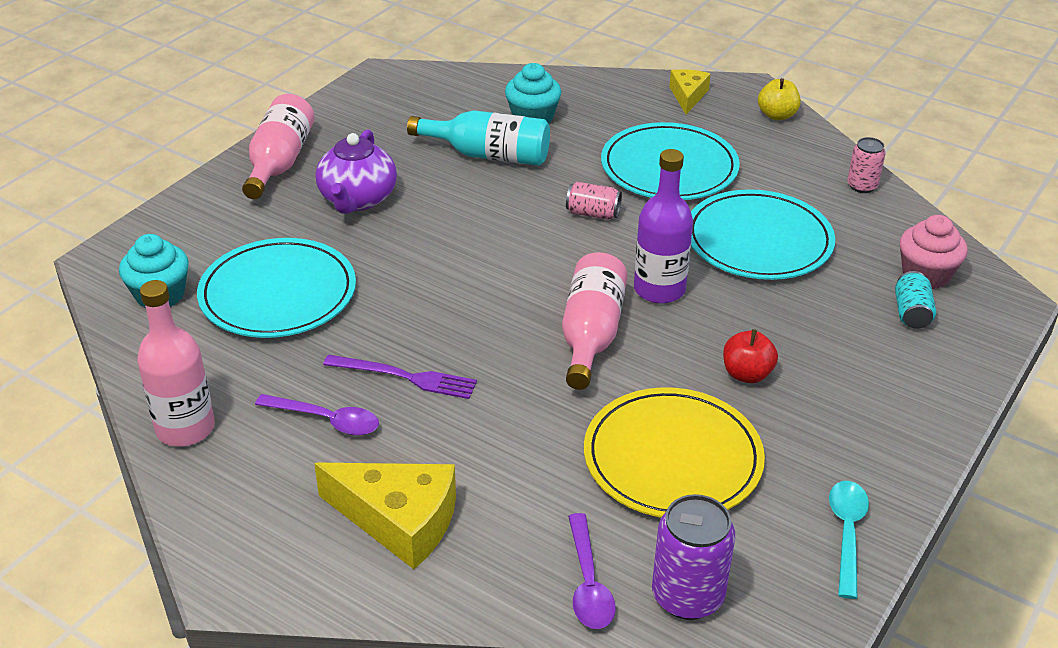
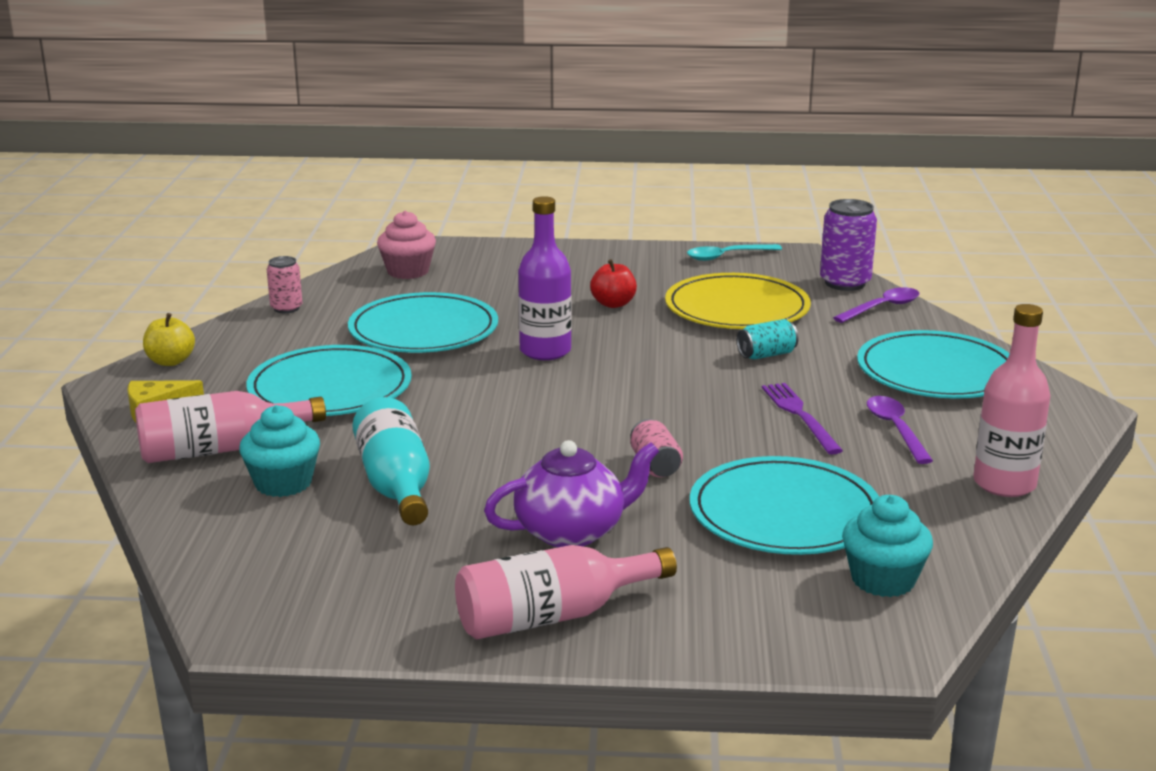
camera: 120 degrees left, 15 degrees down
yellow cheese [314,463,456,569] -> turquoise plate [857,330,1010,399]
pink bottle [562,252,627,390] -> pink bottle moved to [135,391,326,463]
pink can [566,182,622,220] -> pink can moved to [630,419,683,477]
turquoise can [895,271,936,329] -> turquoise can moved to [737,319,799,360]

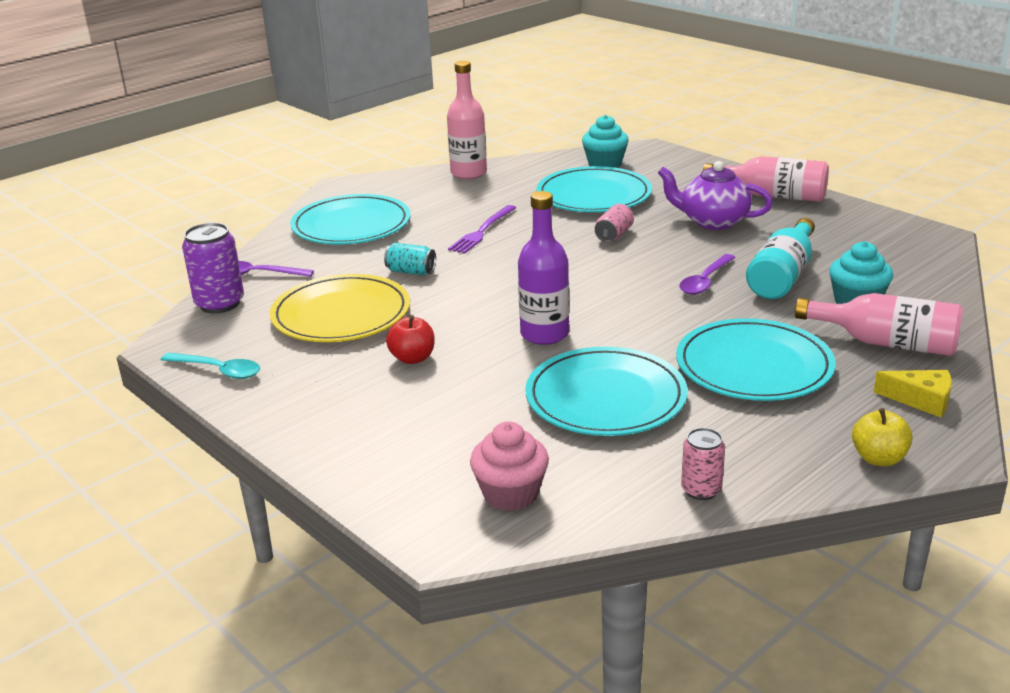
camera: 135 degrees left, 5 degrees up
purple spoon [867,396,933,464] -> purple spoon moved to [679,254,735,295]

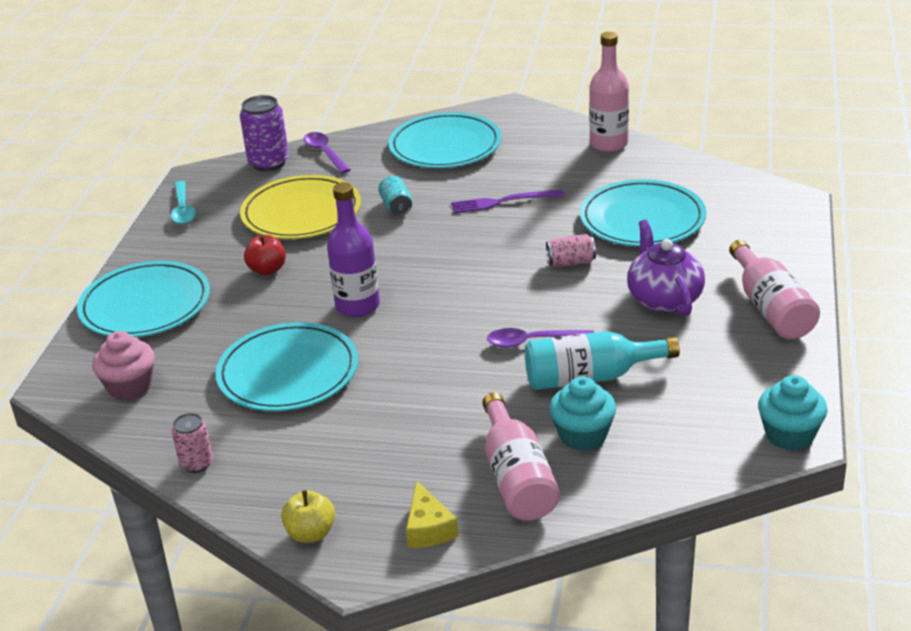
camera: 55 degrees right, 5 degrees up
turquoise cupcake [582,115,629,168] -> turquoise cupcake moved to [758,375,827,451]
turquoise plate [676,318,836,401] -> turquoise plate moved to [77,261,210,337]

